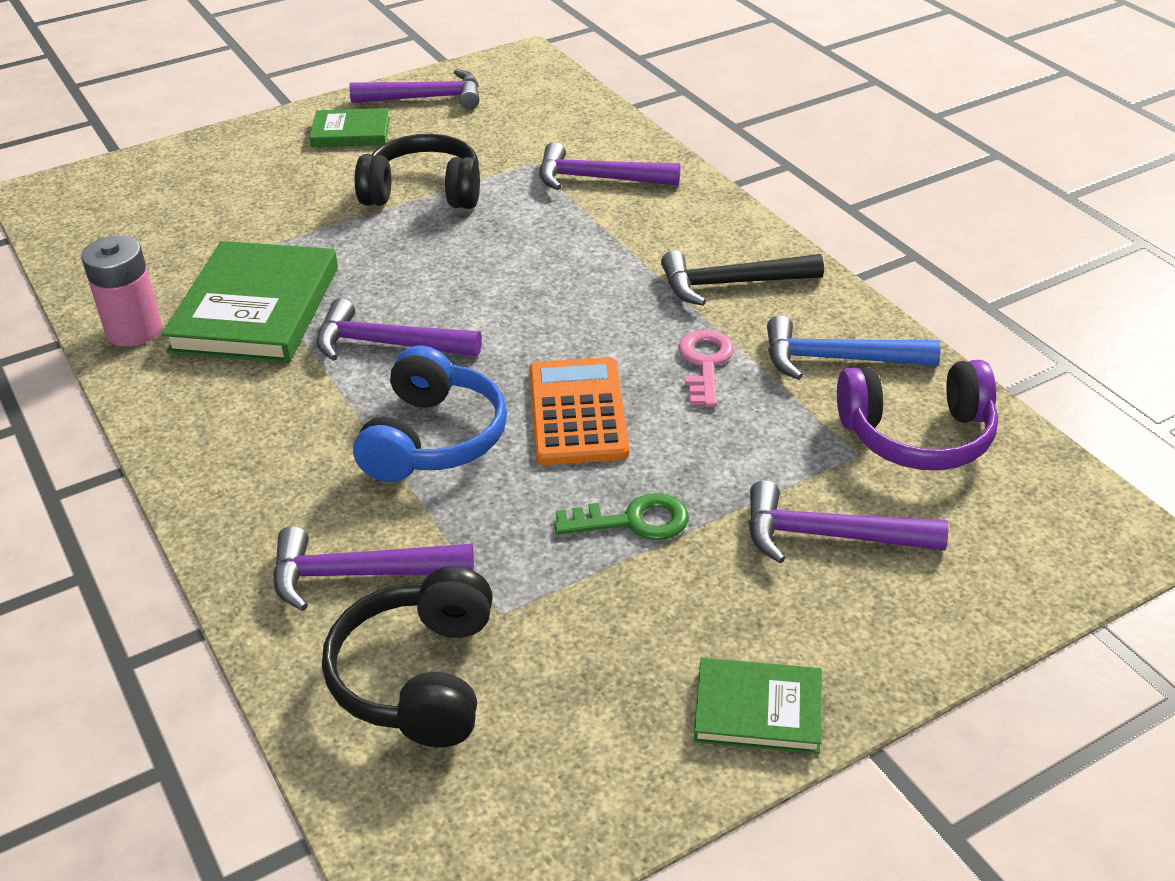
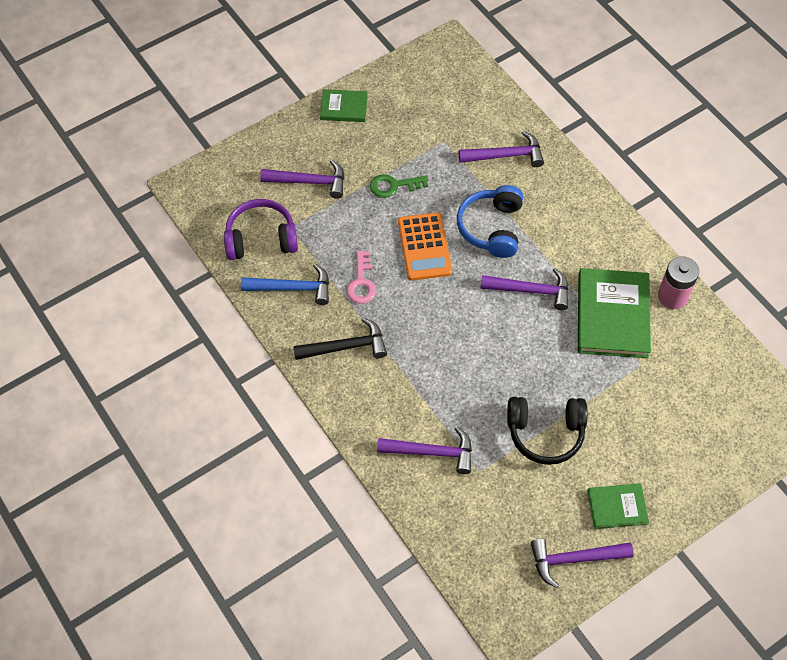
camera: 175 degrees right, 20 degrees up
black headphones [322,566,493,747] -> none

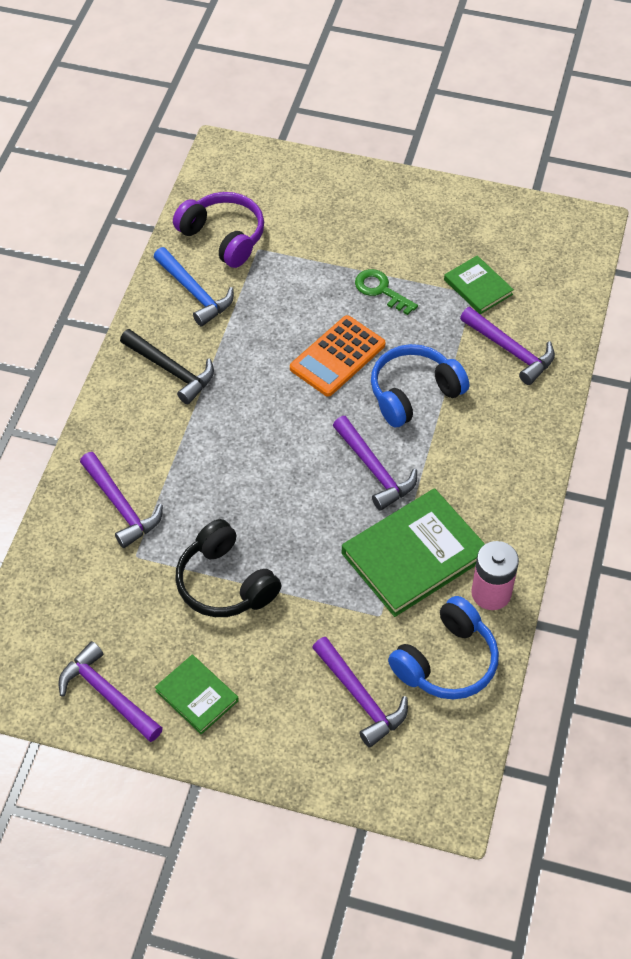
camera: 50 degrees right, 5 degrees down
purple hammer [260,160,344,199] -> purple hammer moved to [312,637,408,748]
green book [320,89,368,122] -> green book moved to [444,255,514,314]
pink key [347,250,376,304] -> none
none -> blue headphones [388,596,499,699]

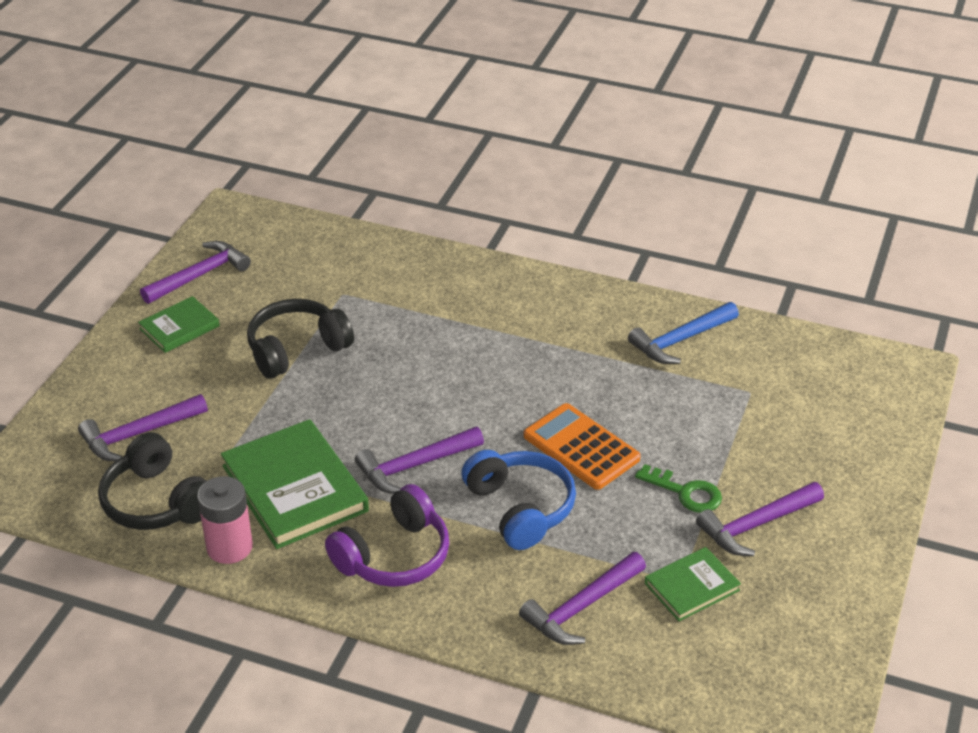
camera: 95 degrees right, 15 degrees down
purple hammer [80,452,163,548] -> purple hammer moved to [696,482,824,556]
black hammer [120,329,214,404] -> none
purple headphones [173,192,264,268] -> purple headphones moved to [325,484,449,587]
green key [355,269,418,315] -> green key turned 75 degrees clockwise [635,464,722,513]
blue headphones [388,596,499,699] -> black headphones [98,432,206,530]

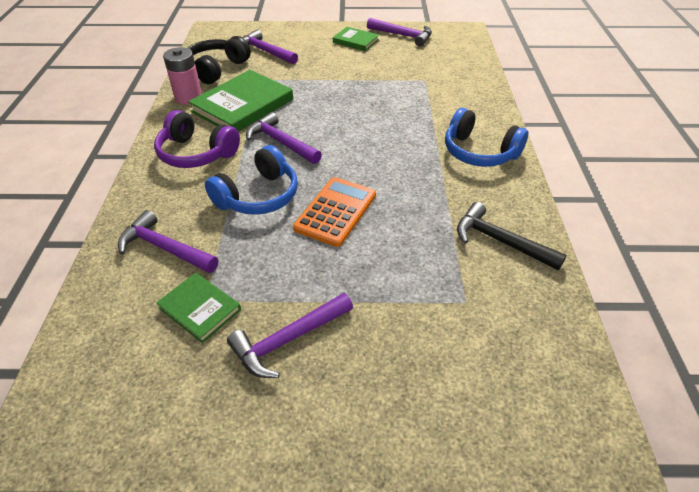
camera: 70 degrees right, 5 degrees up
black headphones [247,299,354,379] -> none
blue hammer [628,302,739,364] -> black hammer [457,202,567,270]
green key [635,464,722,513] -> none
purple hammer [696,482,824,556] -> purple hammer turned 75 degrees counterclockwise [227,293,353,378]
none -> blue headphones [445,108,528,167]

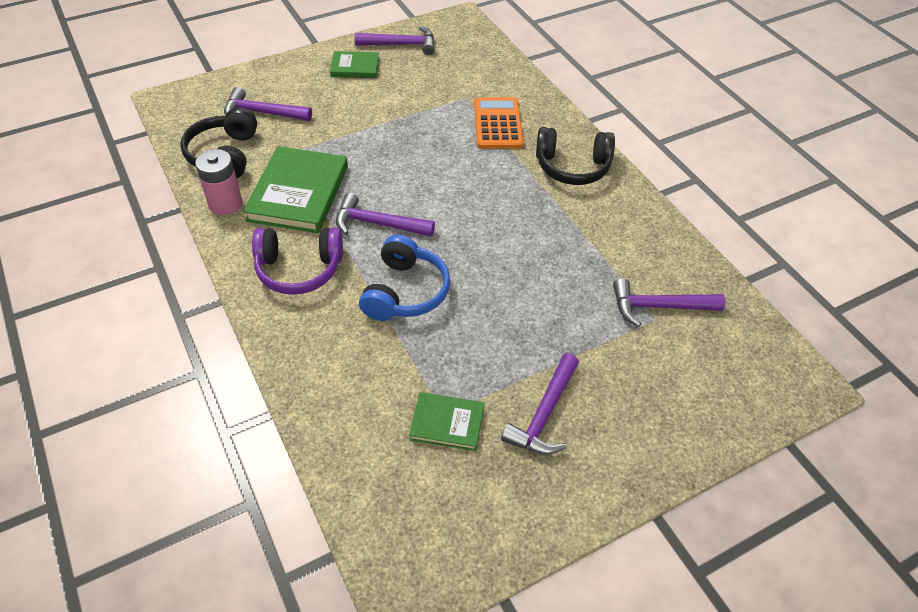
camera: 30 degrees left, 5 degrees up
purple hammer [118,210,218,273] -> purple hammer moved to [613,278,725,327]
orange calculator [293,177,376,247] -> orange calculator moved to [474,97,524,149]
blue headphones [445,108,528,167] -> black headphones [536,127,615,185]
black hammer [457,202,567,270] -> none

